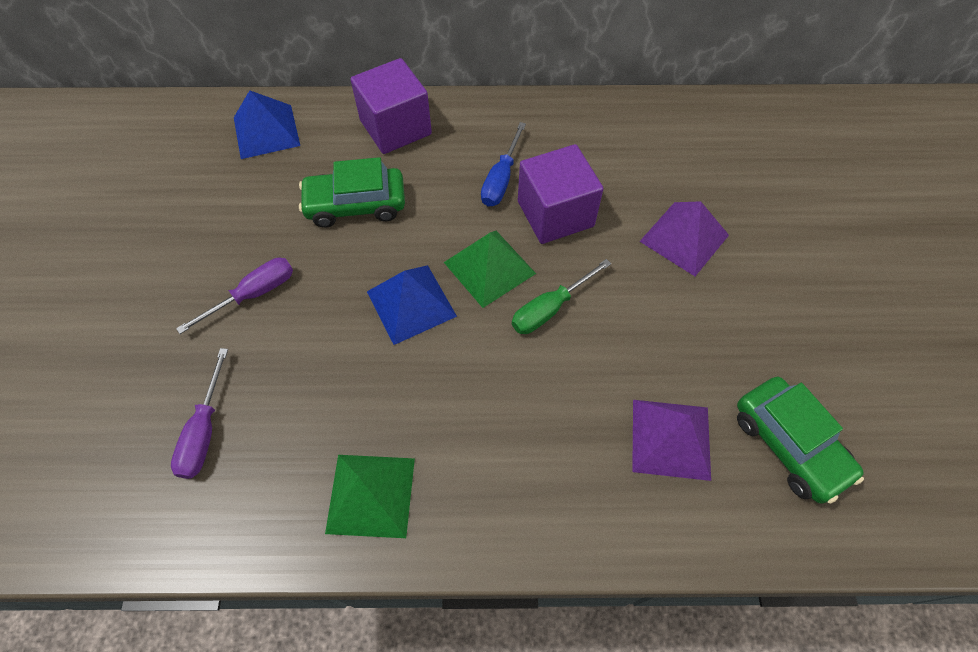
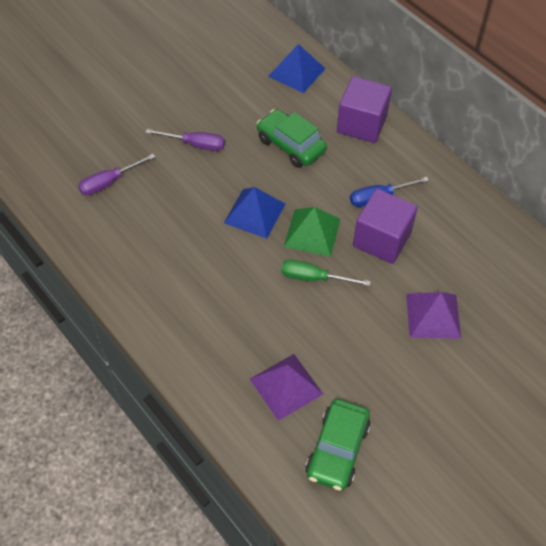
camera: 50 degrees right, 5 degrees down
green pyramid [325,455,415,538] -> none

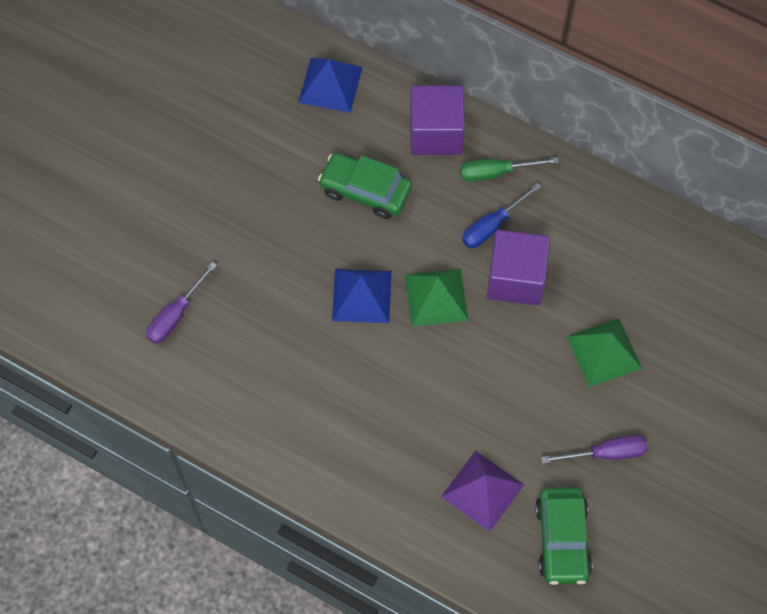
camera: 20 degrees left, 10 degrees up
purple screwdriver [145,129,225,151] -> purple screwdriver moved to [541,435,648,464]
green screwdriver [281,259,371,286] -> green screwdriver moved to [460,157,559,182]
purple pyramid [406,292,461,339] -> green pyramid [566,319,642,387]

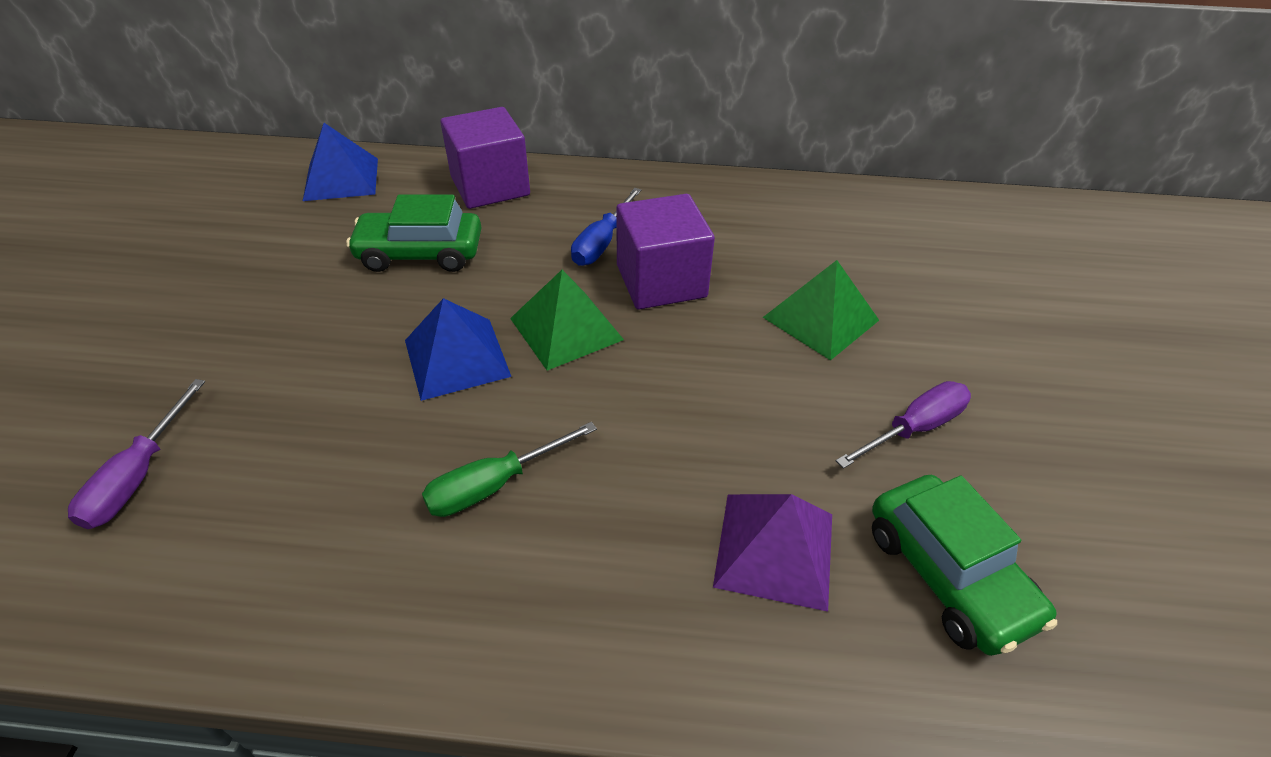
camera: 25 degrees left, 20 degrees down
green screwdriver [460,157,559,182] -> green screwdriver moved to [422,422,597,517]

